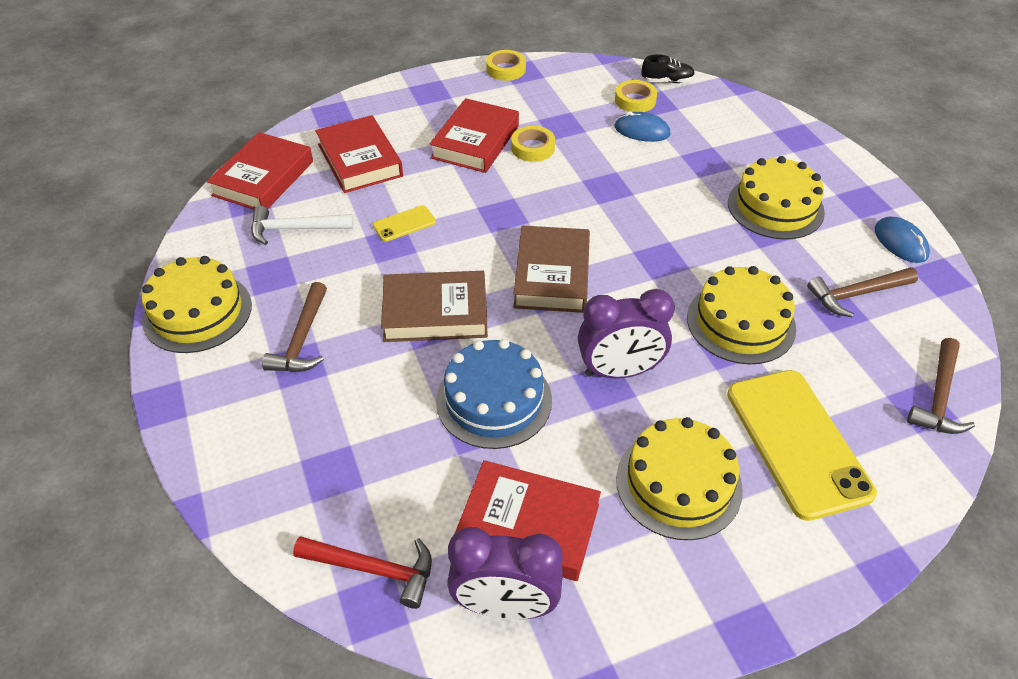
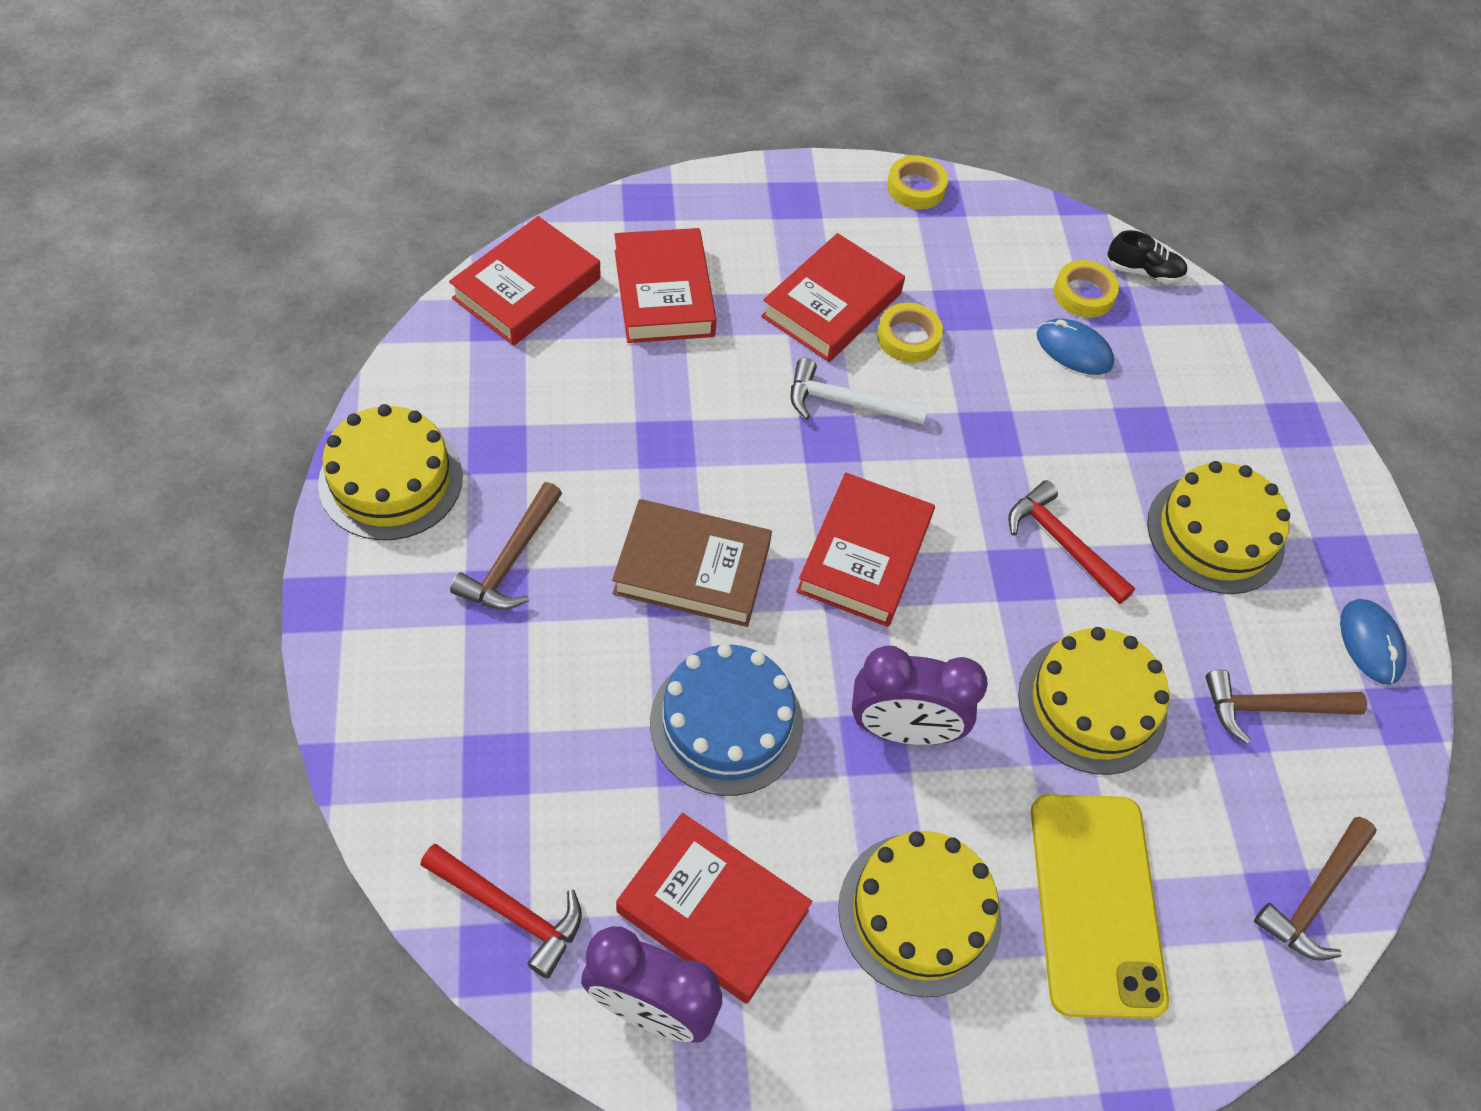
camera: 10 degrees right, 10 degrees up
white hammer [251,206,354,245] -> white hammer moved to [791,358,928,425]
yellow phone [373,205,436,242] -> none
brown book [513,226,590,313] -> red book [796,473,935,627]
none -> red hammer [1008,480,1135,604]

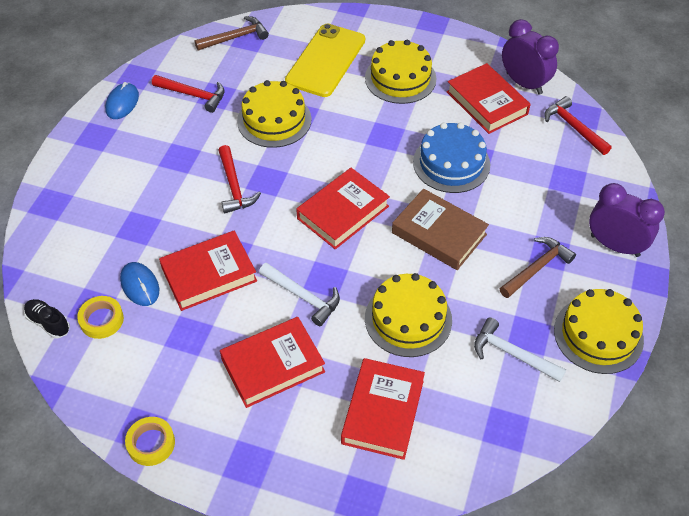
camera: 150 degrees left, 5 degrees down
red book [449,216,601,346] -> red book moved to [159,231,257,311]
purple clock [852,645,988,745] -> purple clock moved to [589,183,665,257]
yellow tape [877,303,943,363] -> none
yellow cake [1147,461,1290,594] -> yellow cake moved to [365,273,452,357]
brown hammer [1206,670,1367,744] -> red hammer [152,75,225,113]
none -> white hammer [474,317,566,382]

